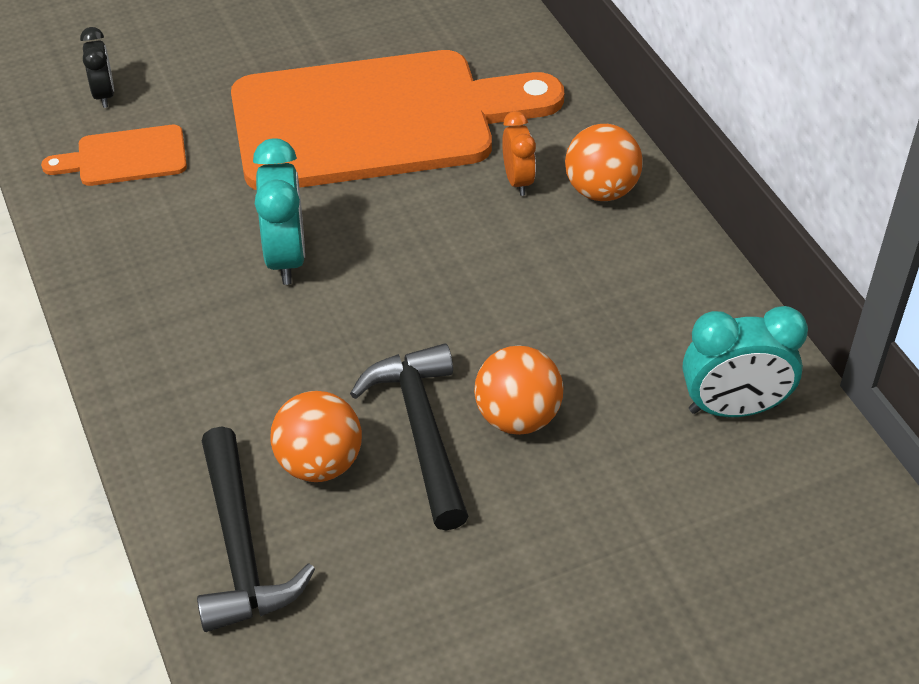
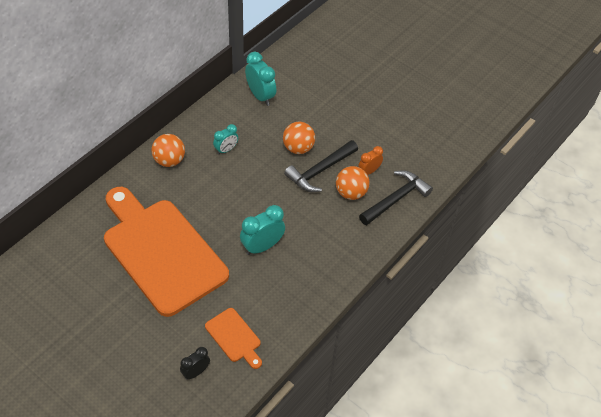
camera: 120 degrees left, 5 degrees up
orange clock [502,111,536,196] -> orange clock moved to [358,146,383,175]
none -> turquoise clock [213,124,238,155]

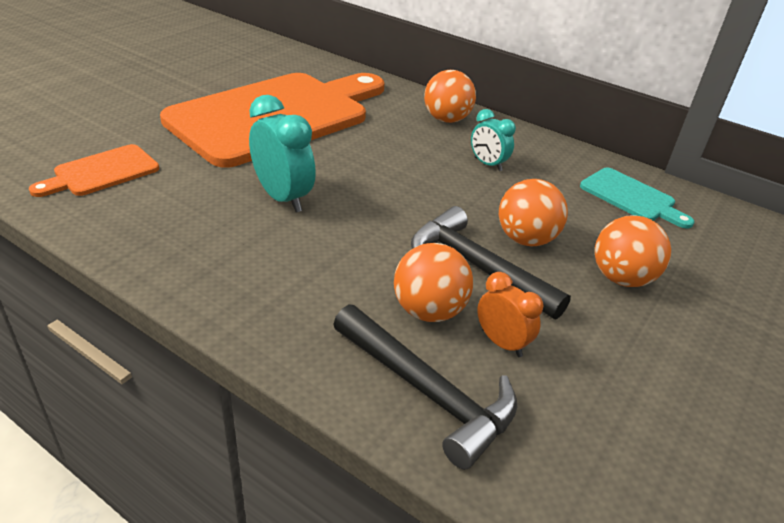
camera: 85 degrees right, 15 degrees down
black clock [180,347,210,380] -> none
turquoise clock [245,52,276,106] -> turquoise cutting board [580,168,694,229]
none -> orange ball [595,215,671,287]

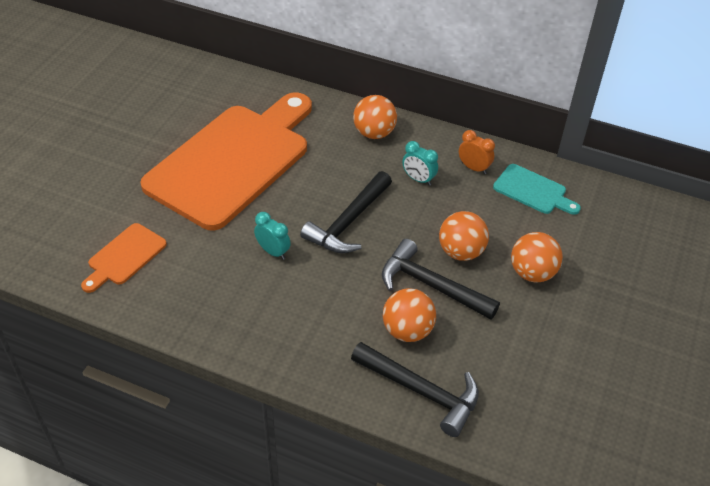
camera: 10 degrees left, 10 degrees up
turquoise clock [249,95,316,213] -> turquoise clock [254,212,291,260], size x0.61
orange clock [477,272,543,357] -> orange clock moved to [459,130,495,174]
none -> black hammer [300,171,392,253]

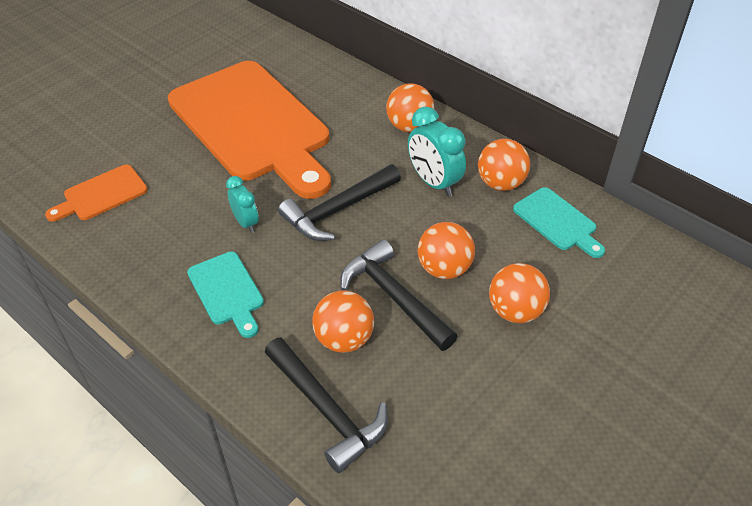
camera: 20 degrees right, 0 degrees up
orange cutting board [140,92,312,231] -> orange cutting board turned 90 degrees clockwise [168,61,331,199]
turquoise clock [402,141,438,185] -> turquoise clock [408,106,466,197], size x1.63
orange clock [459,130,495,174] -> orange ball [478,139,530,191]
none -> turquoise cutting board [187,252,264,338]

